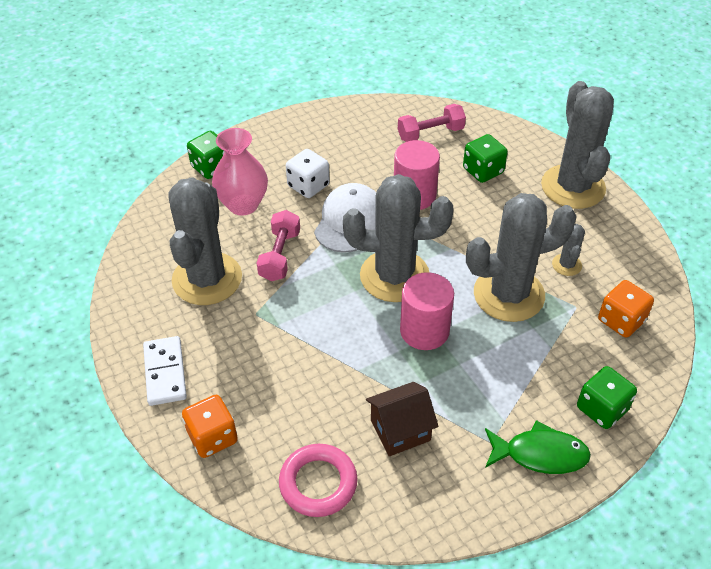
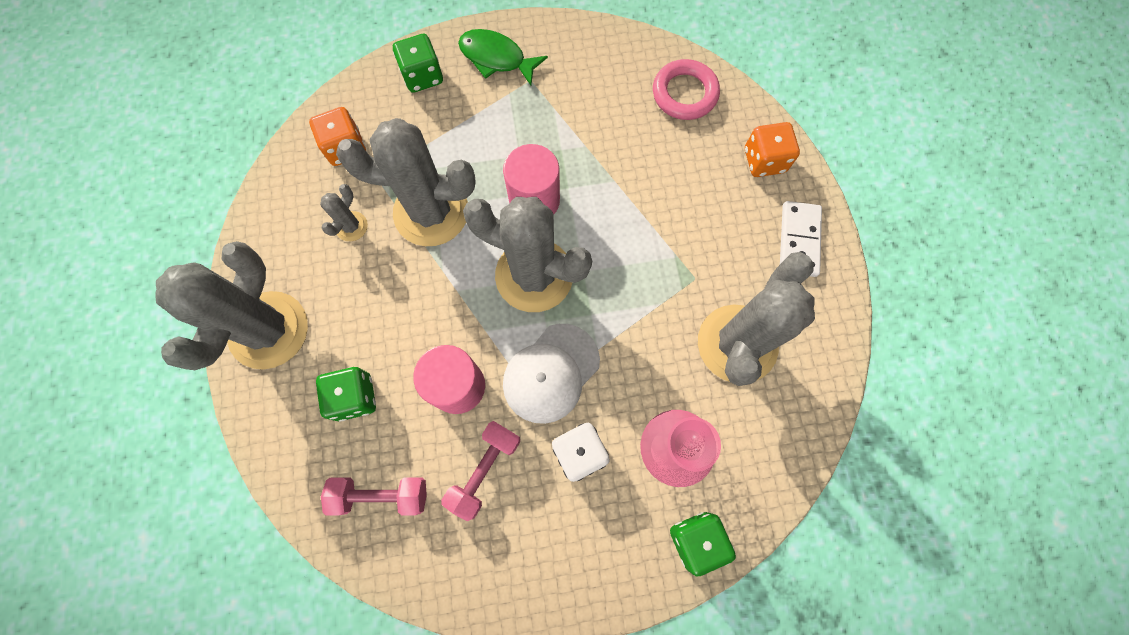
camera: 160 degrees left, 25 degrees up
pink dumbbell [257,210,300,281] -> pink dumbbell moved to [441,421,520,522]
brown house [366,382,438,456] -> none

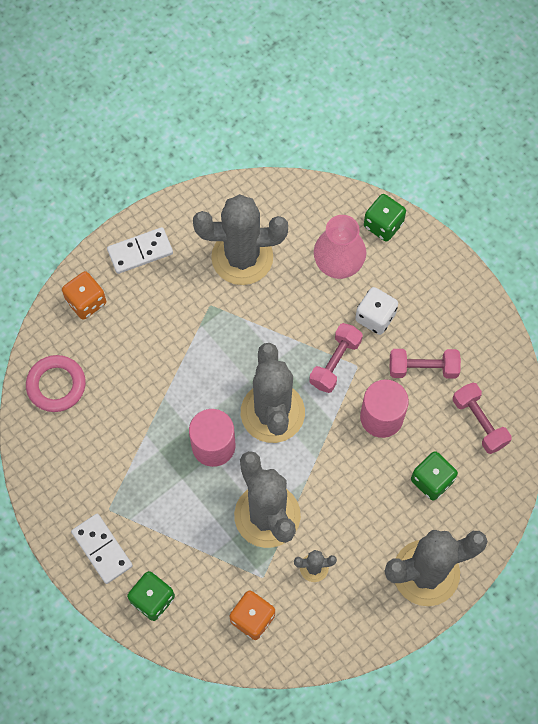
camera: 120 degrees left, 5 degrees down
green fish [458,29,548,86] -> white domino [71,514,133,584]
white cap [503,324,600,424] -> pink dumbbell [309,323,363,393]

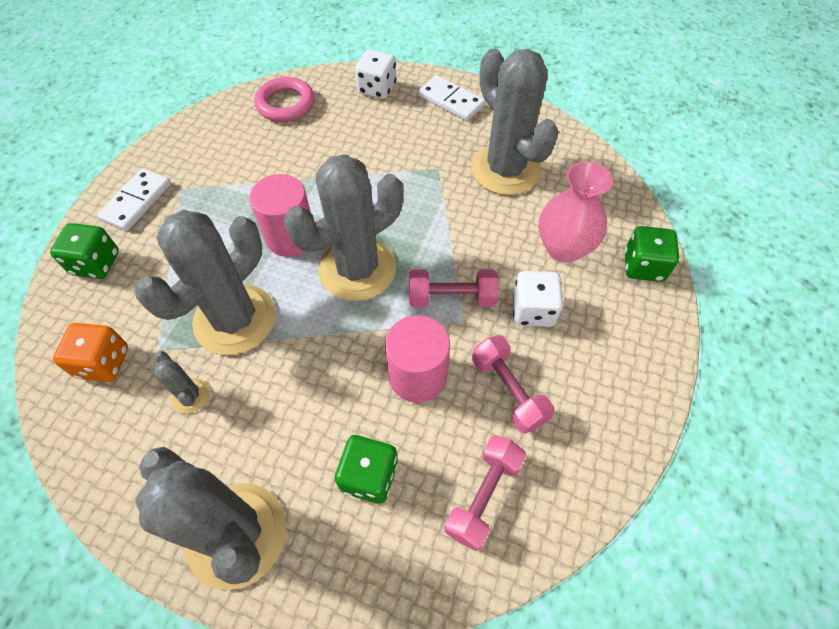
camera: 60 degrees right, 10 degrees down
orange dice [62,271,106,320] -> white dice [355,50,396,99]

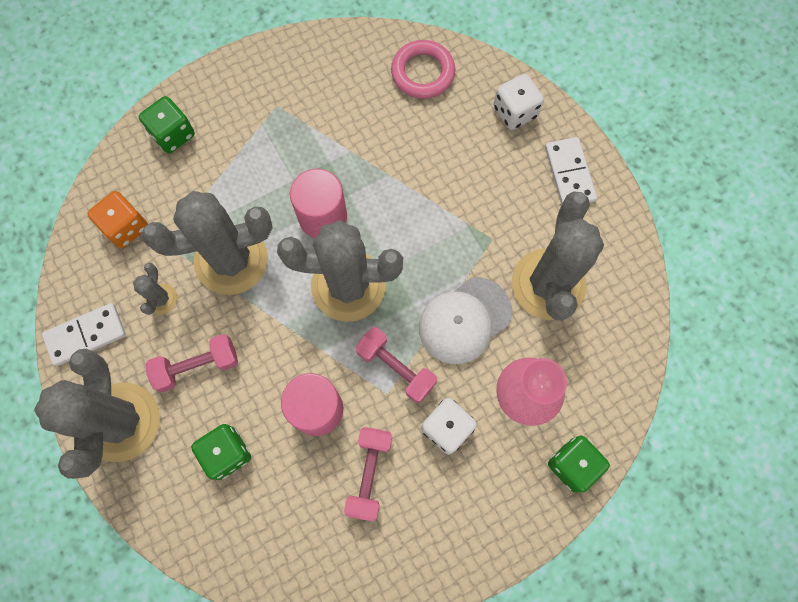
camera: 40 degrees right, 15 degrees up
white domino [97,168,171,231] -> white domino moved to [42,303,126,366]
pink dumbbell [445,435,526,551] -> pink dumbbell moved to [146,334,238,392]
none -> white cap [419,277,512,364]

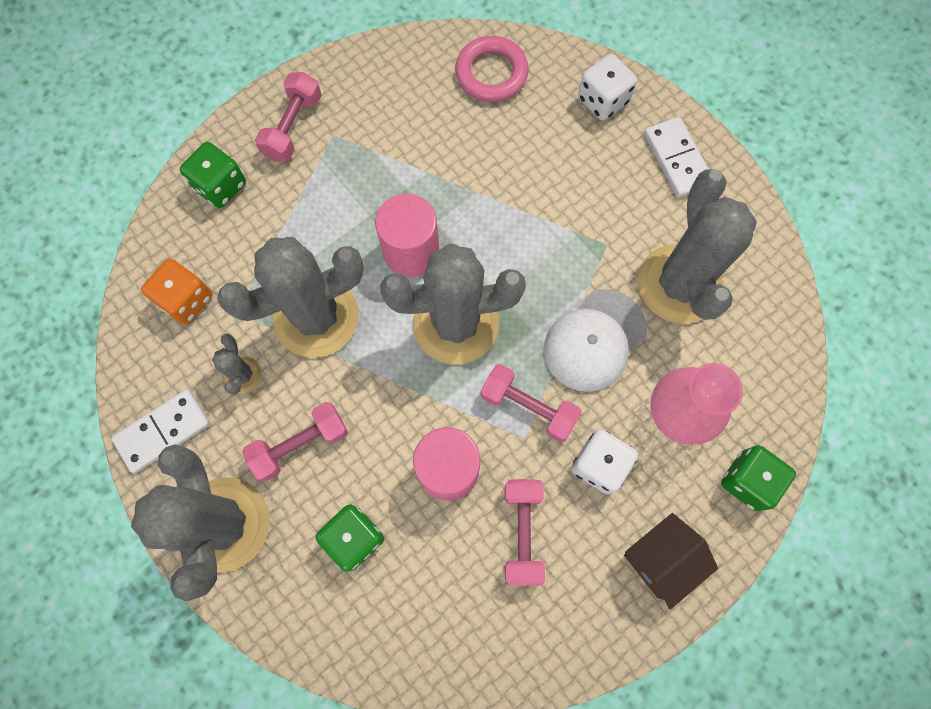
camera: 10 degrees left, 0 degrees up
none -> pink dumbbell [255,72,321,162]
none -> brown house [624,513,718,609]

